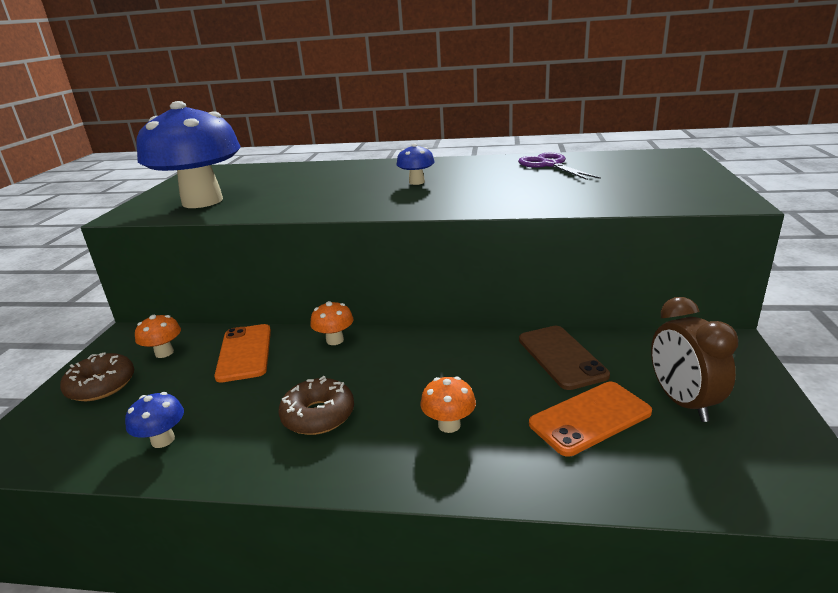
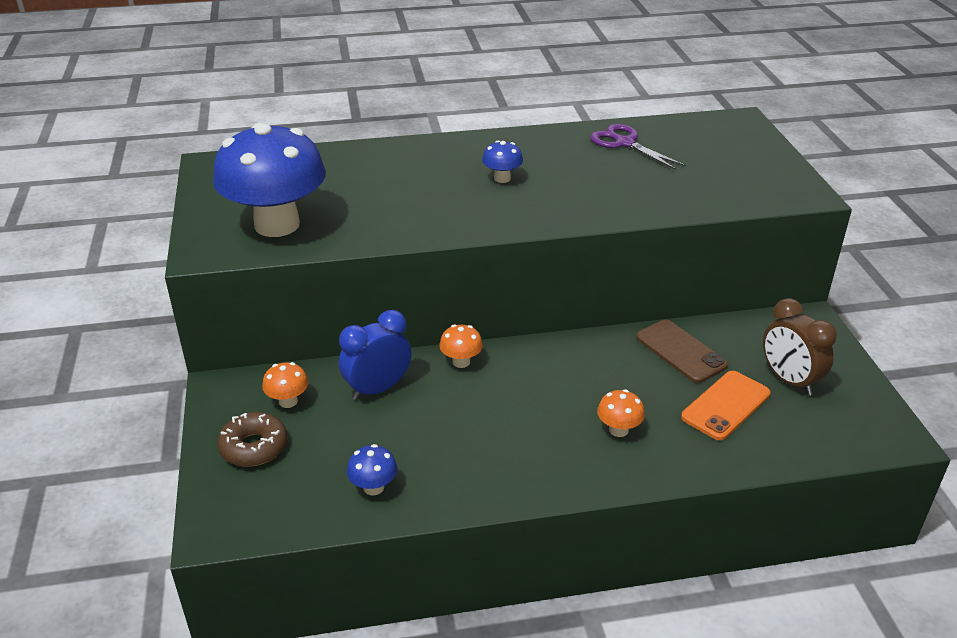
camera: 20 degrees left, 10 degrees up
orange phone [214,324,271,383] -> blue clock [339,310,411,400]
brown donut [278,376,354,435] -> none

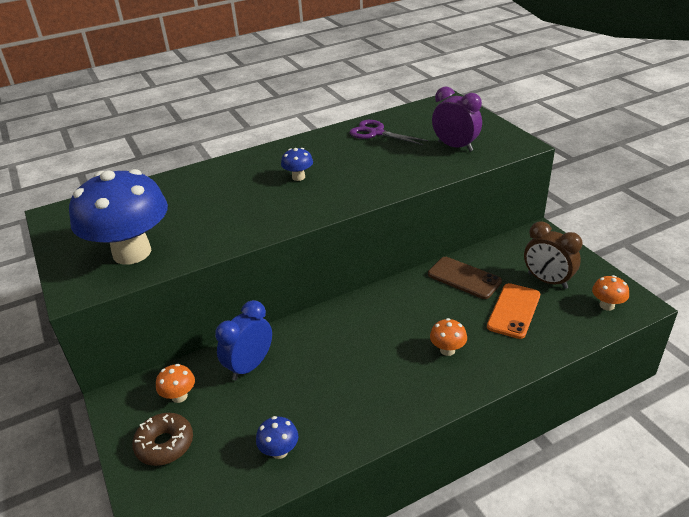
camera: 15 degrees left, 0 degrees up
orange mushroom [439,324,483,368] -> orange mushroom moved to [592,275,629,311]
none -> purple clock [432,87,482,152]

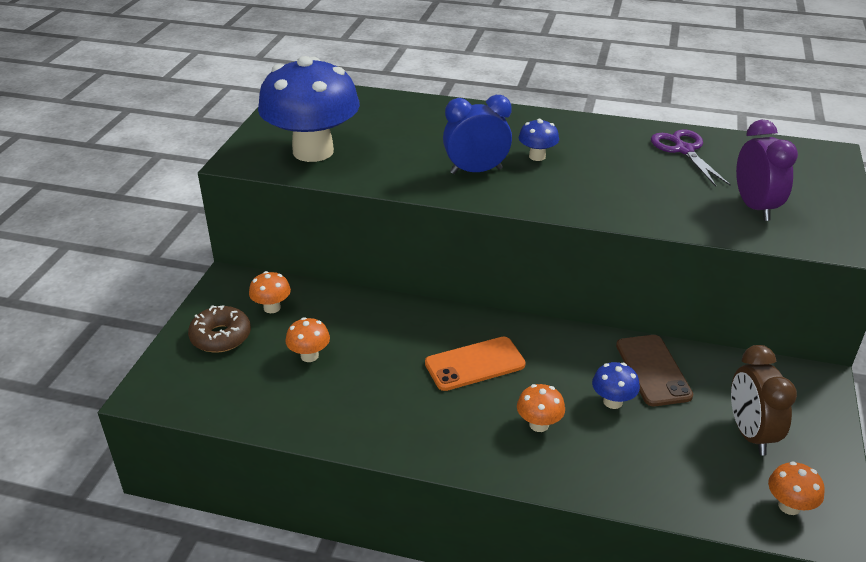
camera: 40 degrees right, 0 degrees up
blue clock [215,300,272,380] -> blue clock moved to [443,95,512,174]
blue mushroom [256,416,298,459] -> blue mushroom moved to [592,362,640,409]
orange phone [487,283,540,339] -> orange phone moved to [425,336,526,391]
none -> orange mushroom [285,317,330,362]

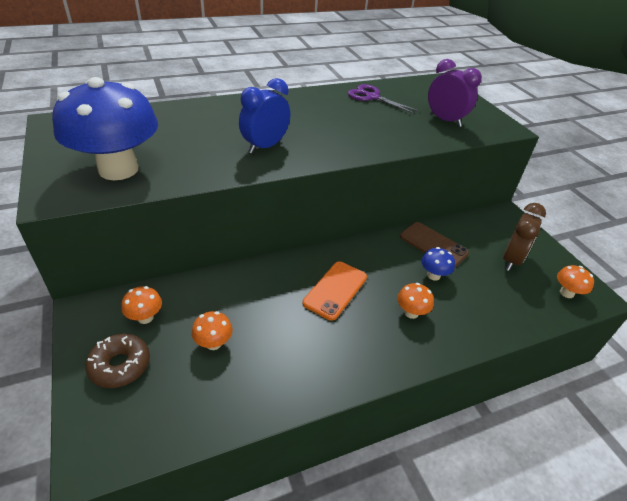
camera: 40 degrees left, 5 degrees up
blue mushroom [519,119,559,161] -> none
brown clock [731,345,797,455] -> brown clock turned 105 degrees counterclockwise [503,203,546,271]

